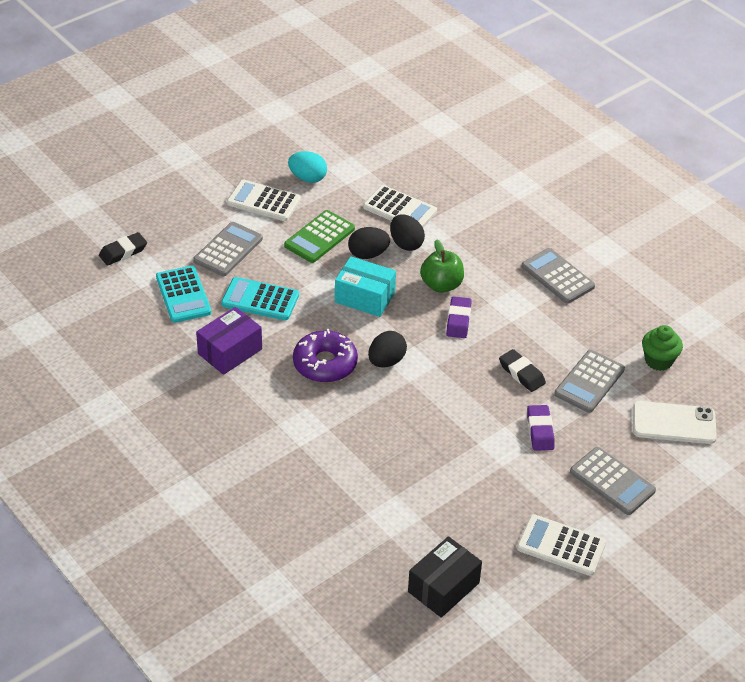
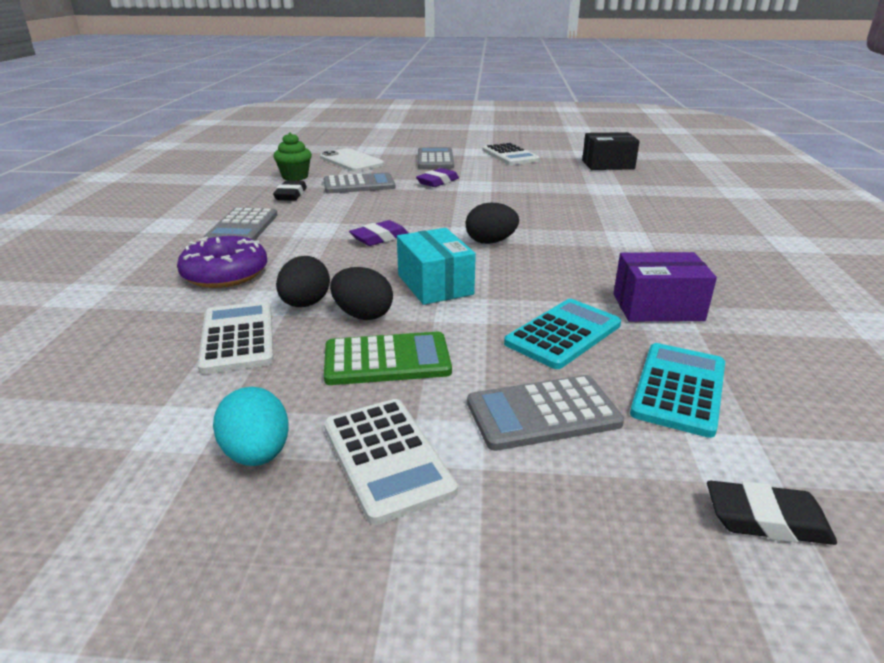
camera: 135 degrees left, 15 degrees down
turquoise calculator [221,277,299,320] -> turquoise calculator turned 105 degrees counterclockwise [504,299,621,369]
purple donut [293,329,358,383] -> purple donut moved to [177,236,267,288]
green apple [420,239,464,293] -> none
black eraser [499,349,546,392] -> black eraser moved to [273,181,307,201]

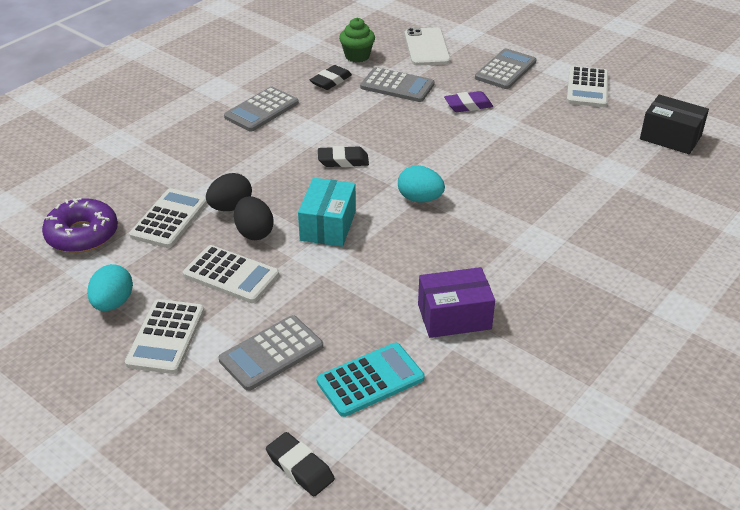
camera: 35 degrees right, 10 degrees up
purple donut [177,236,267,288] -> purple donut moved to [42,198,118,253]
green calculator [324,332,452,385] -> white calculator [183,245,279,303]
purple eraser [349,220,408,246] -> black eraser [318,146,369,167]
black egg [466,203,519,244] -> turquoise egg [398,165,445,202]
grey calculator [467,375,624,451] -> grey calculator turned 60 degrees counterclockwise [219,315,323,391]
turquoise calculator [504,299,621,369] -> none
purple box [614,252,717,322] -> purple box turned 45 degrees counterclockwise [418,267,495,338]

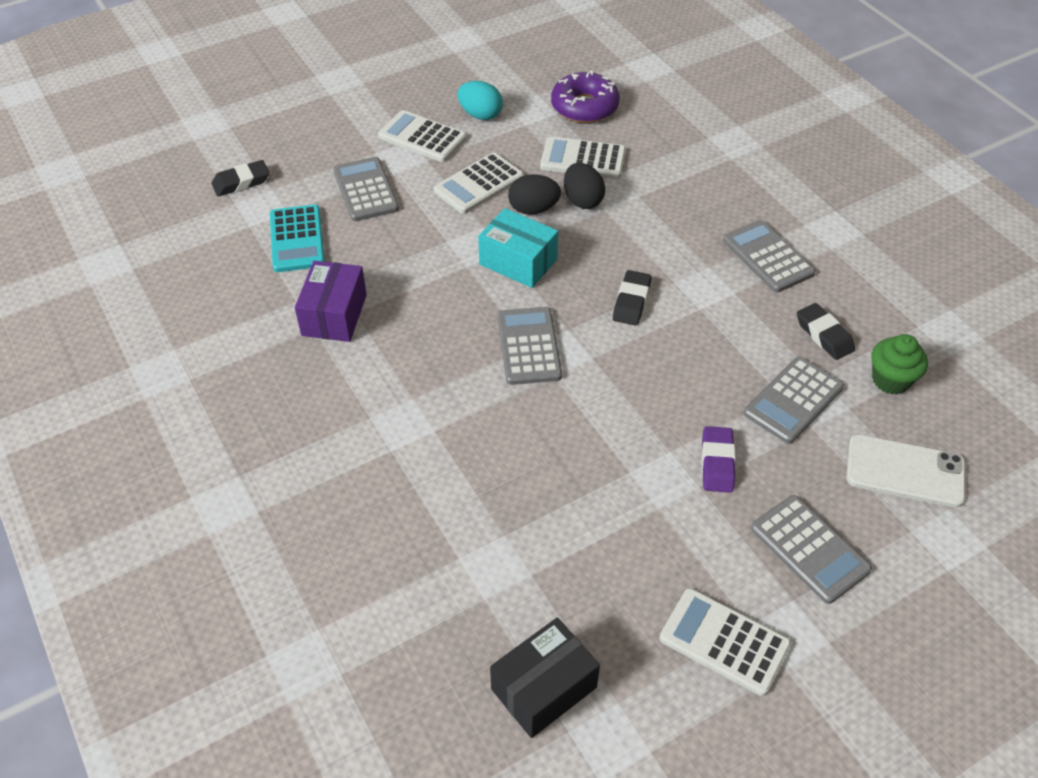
camera: 110 degrees right, 10 degrees up
white calculator [129,188,207,248] -> white calculator turned 150 degrees clockwise [540,137,626,179]
turquoise egg [398,165,445,202] -> grey calculator [498,307,562,385]

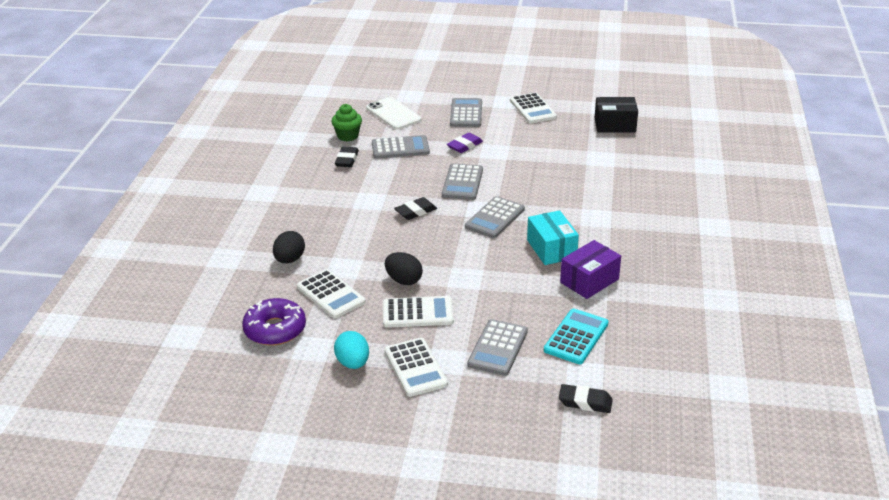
camera: 140 degrees left, 15 degrees down
turquoise box [478,208,558,288] -> turquoise box moved to [527,210,579,265]
black egg [564,163,605,209] -> black egg moved to [273,231,305,263]
grey calculator [723,220,816,293] -> grey calculator moved to [442,163,483,200]

